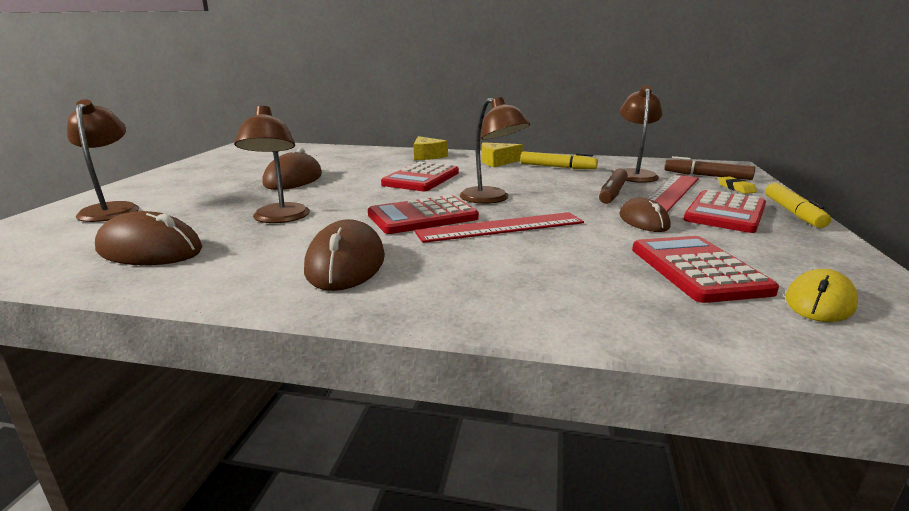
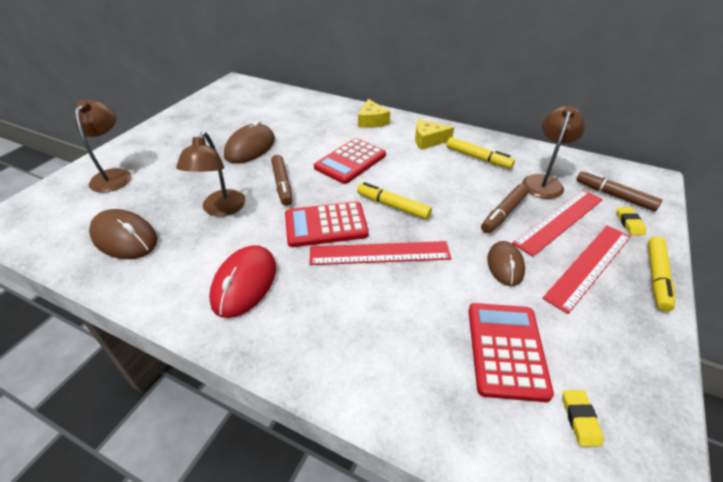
camera: 15 degrees right, 20 degrees up
brown mouse [304,219,385,291] -> red mouse [209,245,276,318]
brown lamp [460,97,530,204] -> yellow marker [357,182,432,220]
red calculator [684,189,766,233] -> red ruler [542,225,631,314]
yellow mouse [786,269,858,322] -> yellow eraser [563,390,603,447]
none -> brown marker [271,155,292,206]

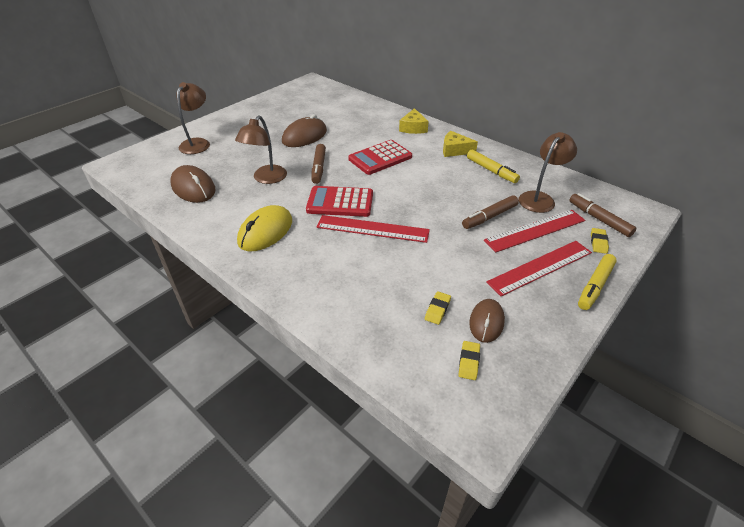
camera: 15 degrees right, 0 degrees up
red mouse [209,245,276,318] -> yellow mouse [237,205,292,251]
yellow marker [357,182,432,220] -> none
red calculator [469,303,554,402] -> yellow eraser [425,291,451,325]
brown mouse [487,241,525,286] -> brown mouse moved to [469,299,505,343]

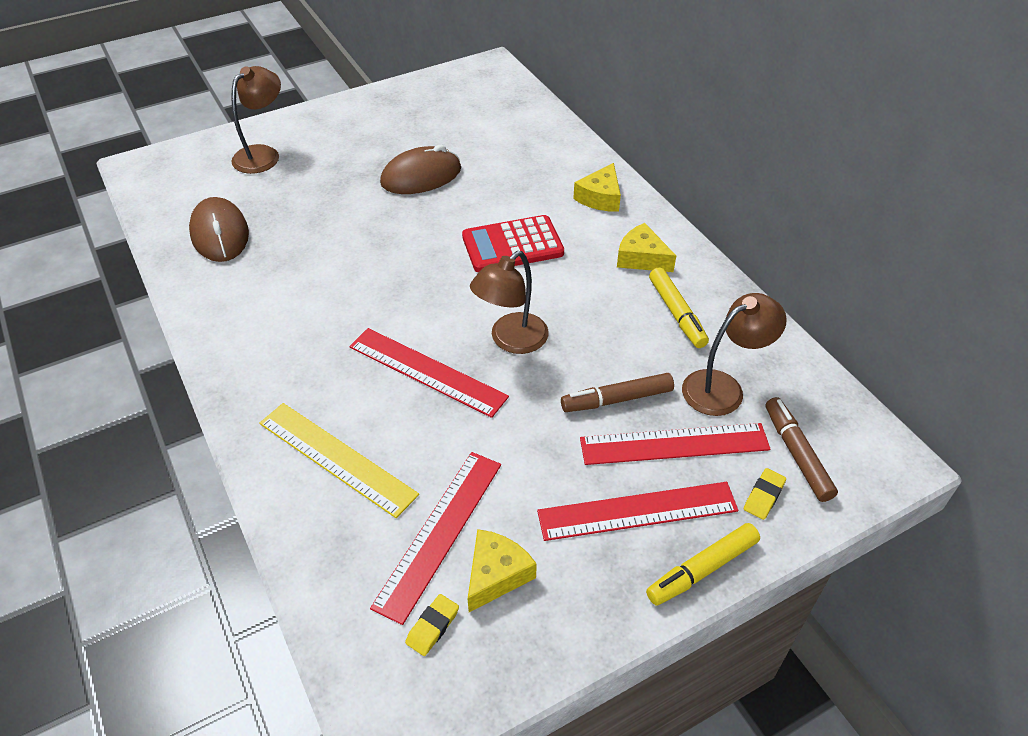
camera: 20 degrees right, 5 degrees up
brown lamp [235,116,287,184] -> brown lamp moved to [470,251,549,354]
yellow mouse [237,205,292,251] -> none
red calculator [306,186,373,217] -> none
brown marker [311,144,326,184] -> none
yellow eraser [425,291,451,325] -> red ruler [370,452,501,625]
brown mouse [469,299,505,343] -> yellow cheese [468,529,537,612]
none -> yellow ruler [259,403,419,518]

